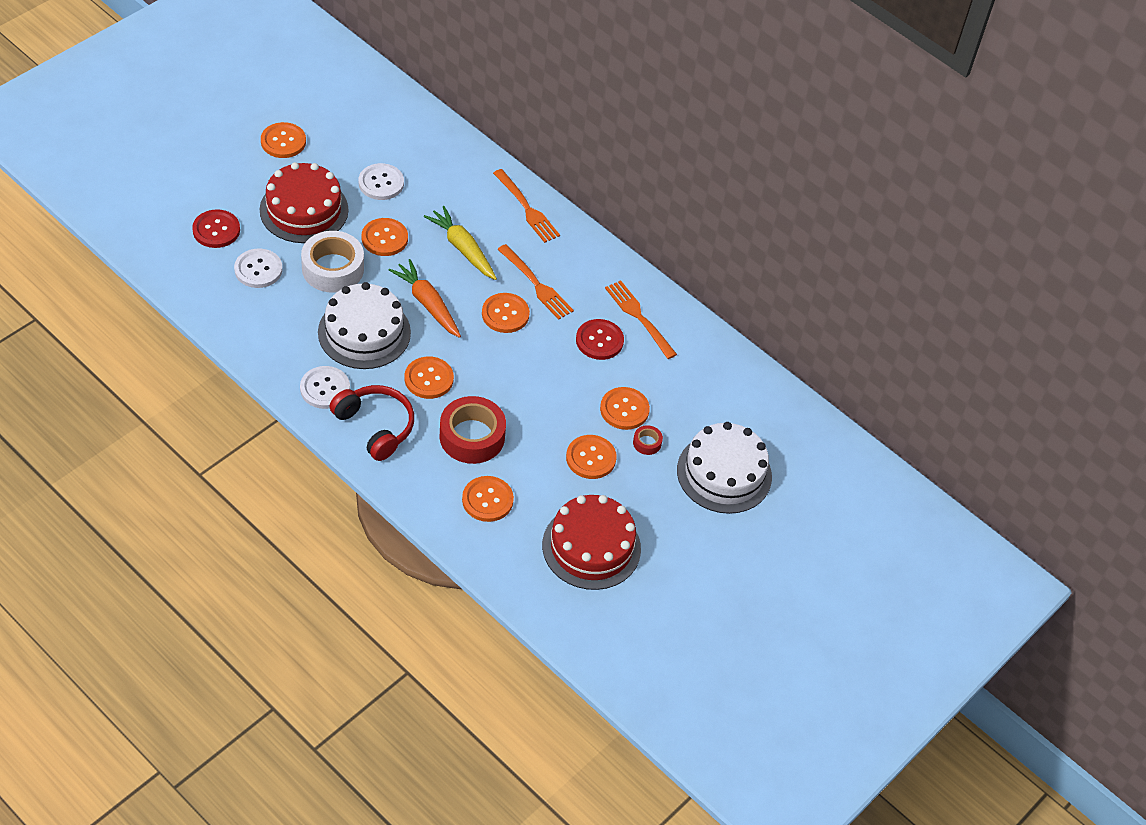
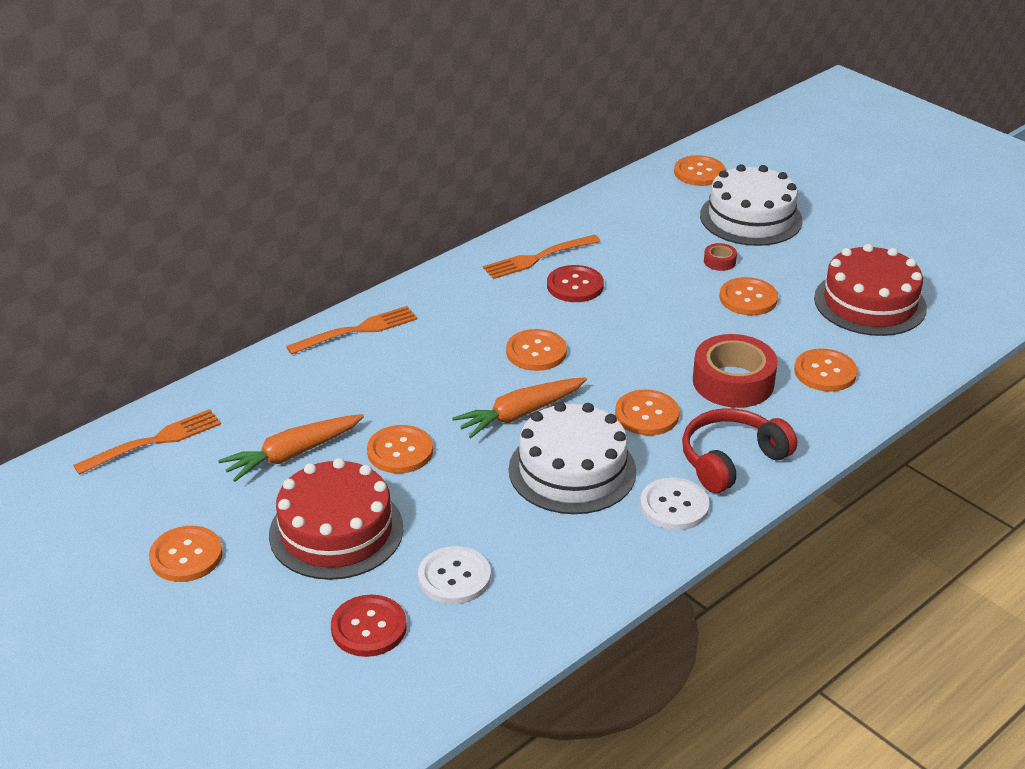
camera: 80 degrees left, 15 degrees down
white tape [301,231,364,293] -> none
white button [359,163,404,200] -> orange carrot [218,414,364,482]
yellow carrot [424,206,497,280] -> none
orange fork [497,244,574,320] -> orange fork moved to [73,409,221,475]
orange button [600,387,650,430] -> orange button moved to [674,155,725,186]

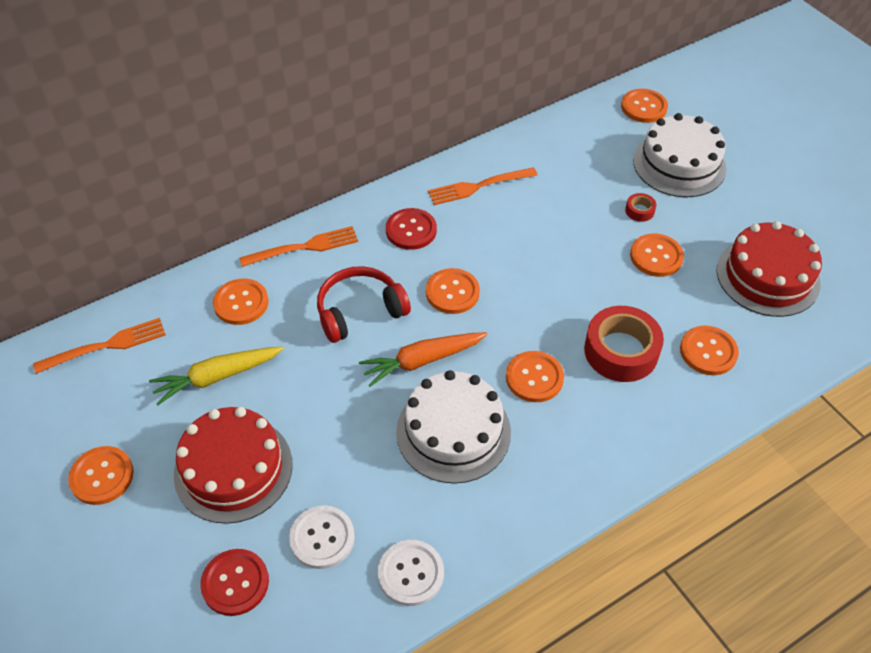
camera: 10 degrees right, 15 degrees up
orange carrot [218,414,364,482] -> yellow carrot [149,346,284,405]
orange button [367,425,433,473] -> orange button moved to [213,279,269,325]
red button [547,265,604,302] -> red button moved to [386,208,437,250]
white button [640,478,710,530] -> white button moved to [378,540,444,606]
red headphones [682,408,797,493] -> red headphones moved to [317,266,411,343]

